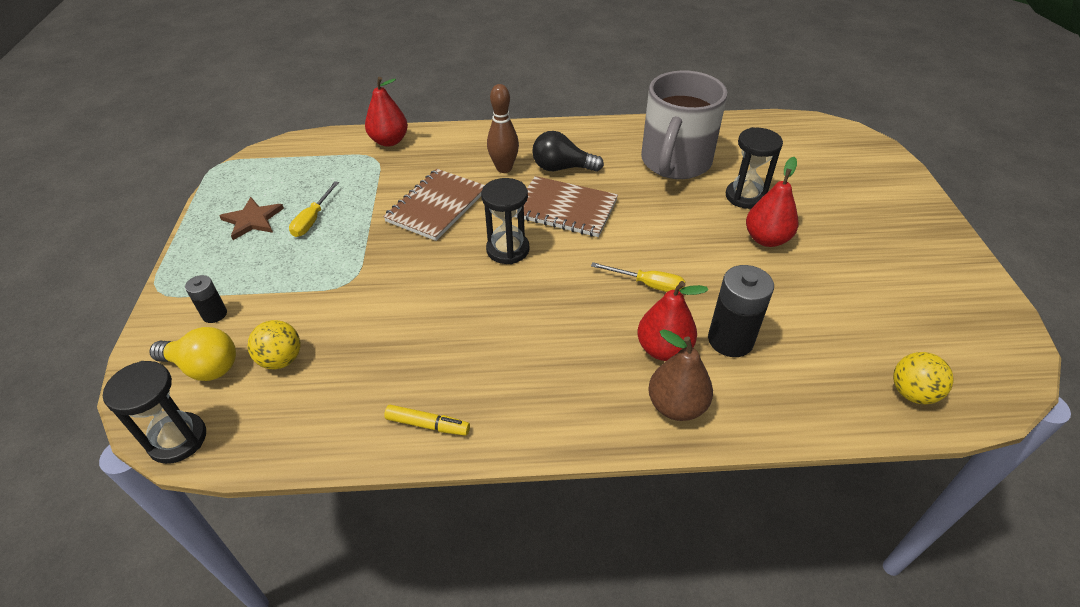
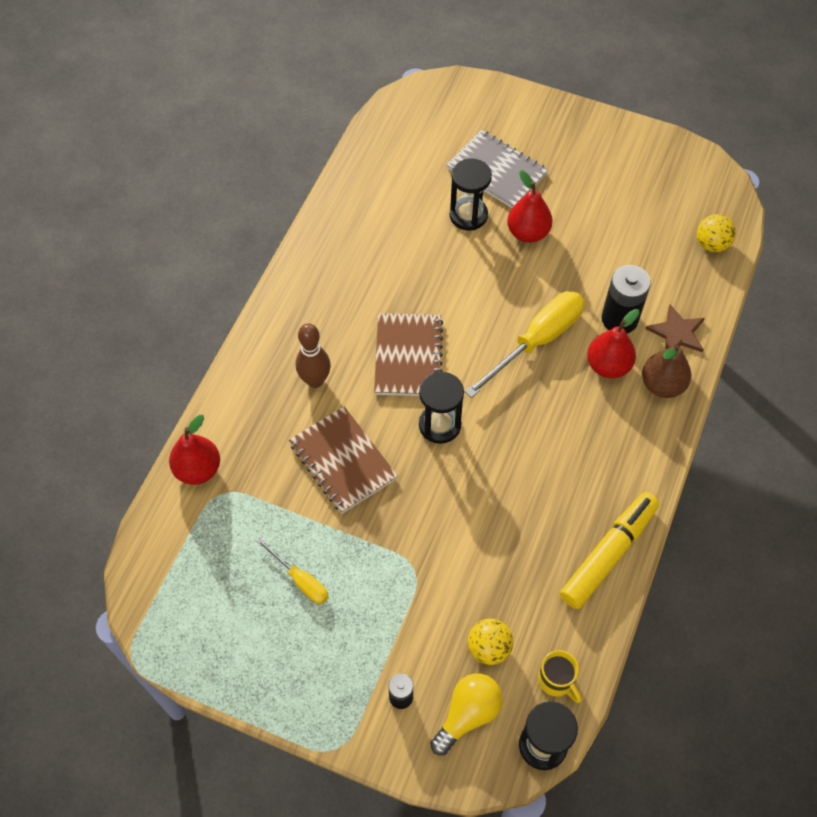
camera: 65 degrees left, 15 degrees up
brown star [220,197,284,240] -> brown star moved to [645,304,705,352]
yellow marker [384,405,470,436] -> yellow marker [560,492,659,609], size x2.00
brown notebook [515,176,618,237] -> brown notebook turned 45 degrees counterclockwise [374,313,443,396]
black light bulb [532,131,604,172] -> none
yellow screwdriver [591,262,686,292] -> yellow screwdriver [465,291,585,398], size x1.87
grey mug [641,70,728,179] -> none
none -> grey notebook [446,130,548,208]
none -> yellow mug [538,650,582,703]

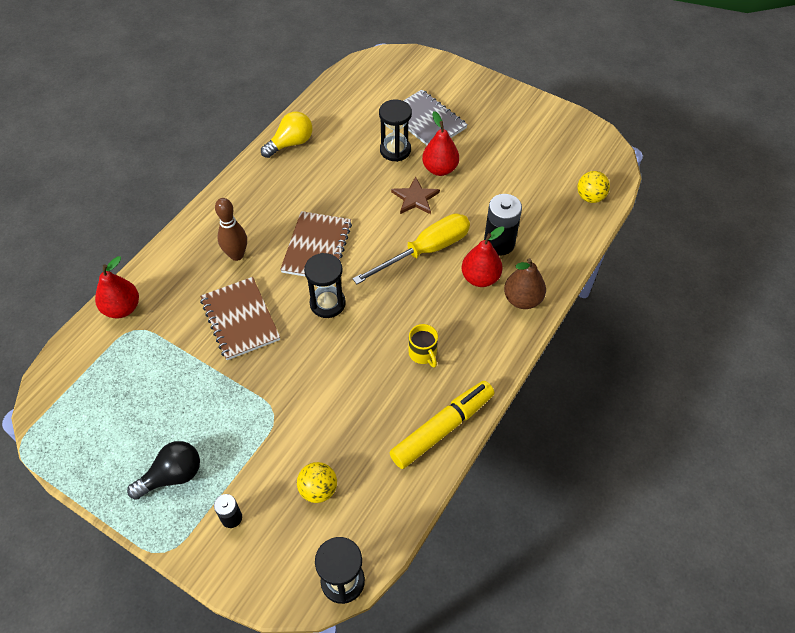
camera: 10 degrees right, 5 degrees down
yellow screwdriver [256,538,329,604] -> none
yellow light bulb [430,673,503,755] -> yellow light bulb moved to [261,112,312,158]
yellow mug [538,650,582,703] -> yellow mug moved to [408,324,438,368]
brown star [645,304,705,352] -> brown star moved to [391,176,440,214]
none -> black light bulb [127,441,200,500]

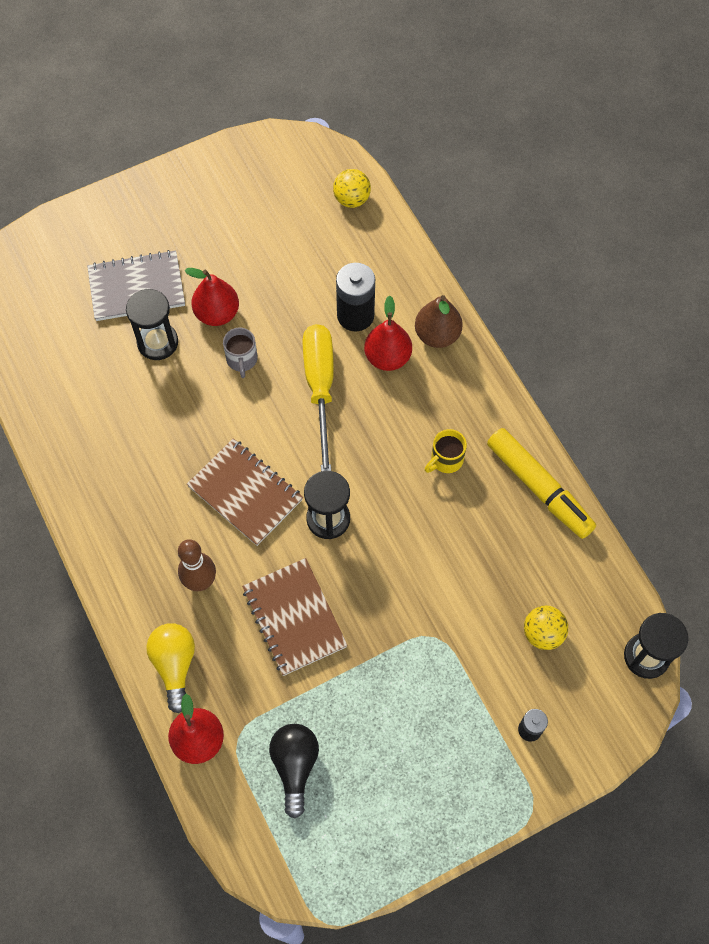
camera: 60 degrees left, 10 degrees up
black light bulb [127,441,200,500] -> black light bulb moved to [269,724,319,819]
brown notebook [200,277,280,360] -> brown notebook turned 60 degrees clockwise [242,558,348,676]
yellow light bulb [261,112,312,158] -> yellow light bulb moved to [146,623,195,713]
yellow marker [389,381,494,469] -> yellow marker turned 150 degrees clockwise [487,428,596,539]
brown star [391,176,440,214] -> grey mug [223,328,258,378]
yellow mug [408,324,438,368] -> yellow mug turned 135 degrees clockwise [425,429,467,473]

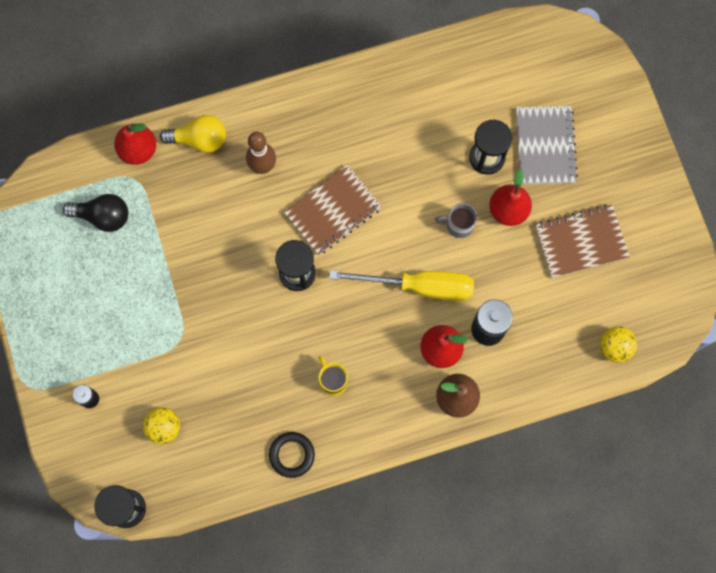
camera: 100 degrees right, 10 degrees up
brown notebook [242,558,348,676] -> brown notebook moved to [535,204,630,278]
yellow marker [487,428,596,539] -> black ring [269,432,315,478]

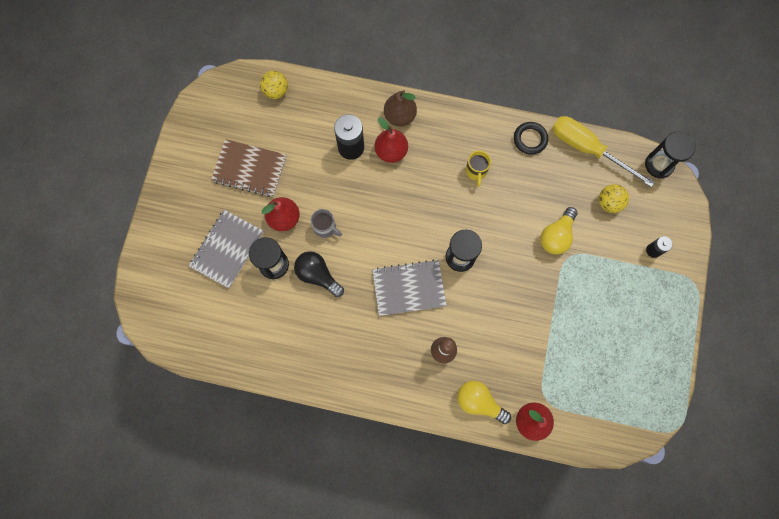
camera: 150 degrees left, 0 degrees up
black light bulb [63,194,128,232] -> black light bulb moved to [294,251,344,297]
brown notebook [284,164,382,255] -> grey notebook [372,260,447,316]
yellow screwdriver [329,270,474,301] -> yellow screwdriver moved to [552,116,655,187]
none -> yellow light bulb [540,207,578,255]

